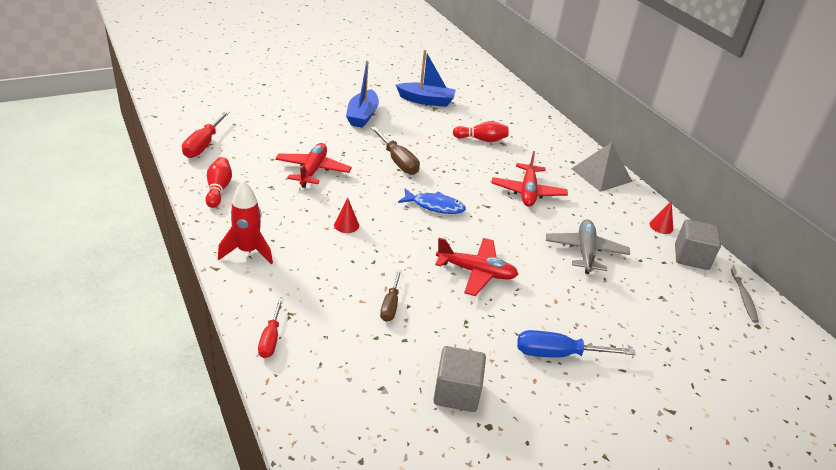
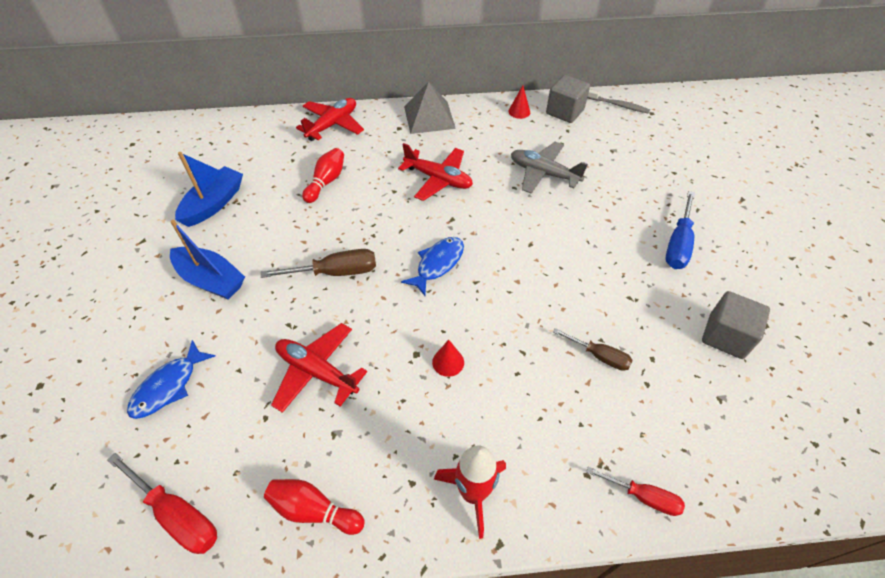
camera: 65 degrees left, 15 degrees up
red plane [435,238,518,296] -> red plane moved to [296,98,364,141]
none -> blue fish [127,340,215,419]

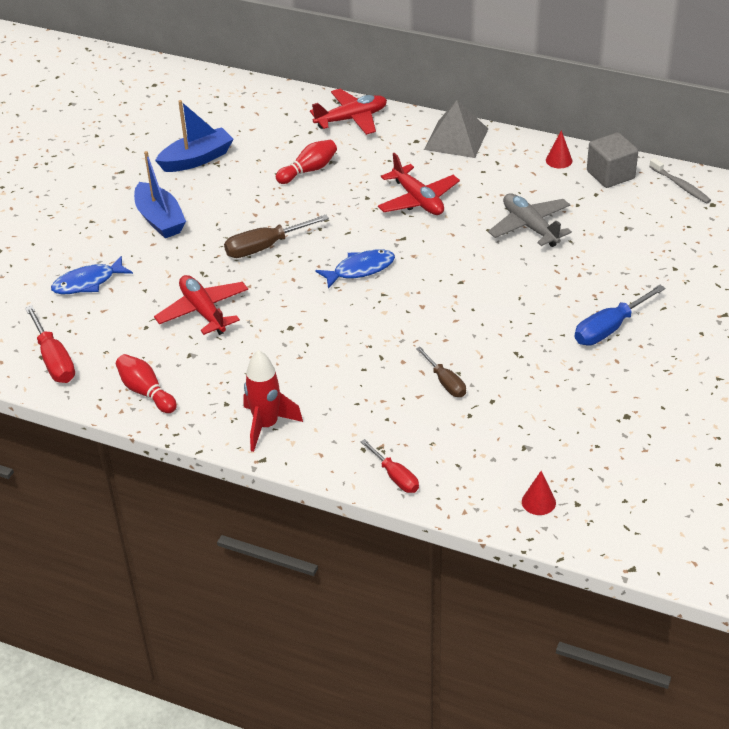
camera: 30 degrees right, 10 degrees down
brown screwdriver [261,249,376,278] -> brown screwdriver turned 135 degrees clockwise [224,215,329,258]
red cone [432,340,464,377] -> red cone moved to [522,471,556,515]
grey cube [702,291,770,359] -> none

